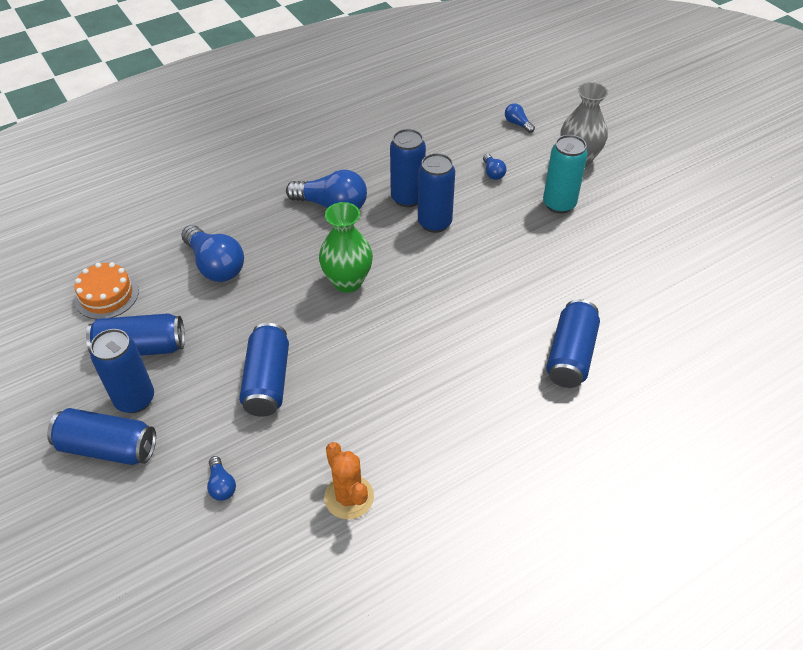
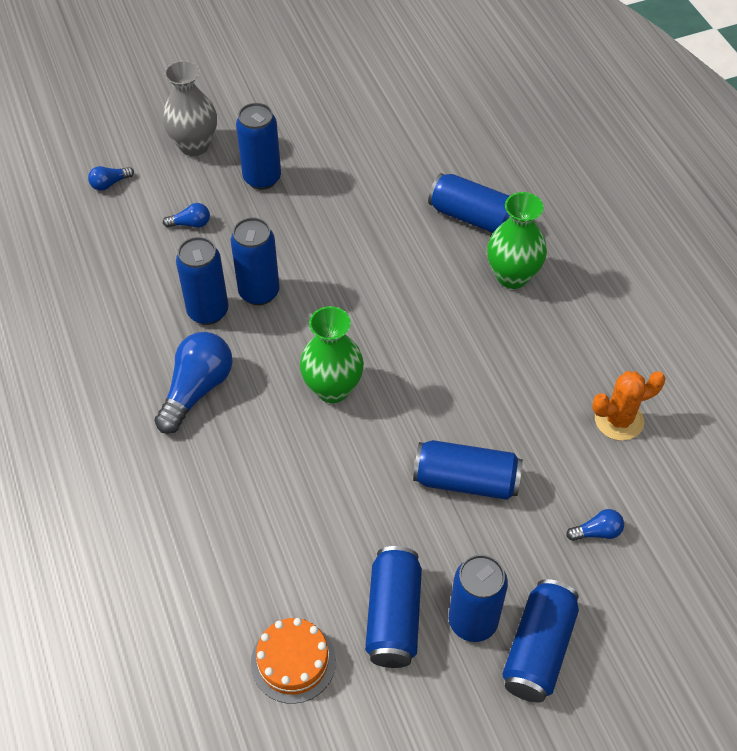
camera: 80 degrees left, 5 degrees up
blue light bulb [181,225,244,282] -> none
turquoise can [543,135,588,214] -> blue can [236,103,281,190]
none -> green vase [487,192,547,289]

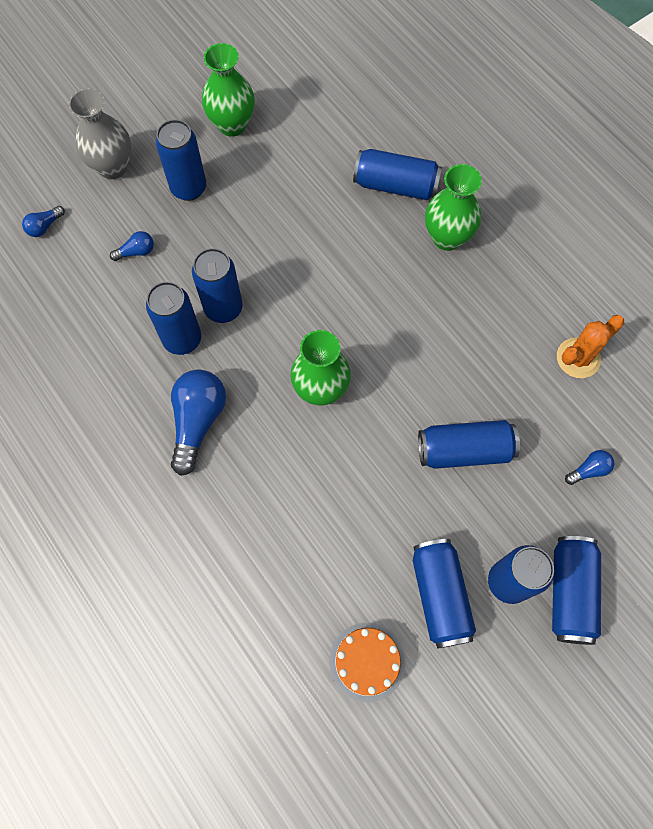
camera: 15 degrees left, 15 degrees up
none -> green vase [202,43,255,137]

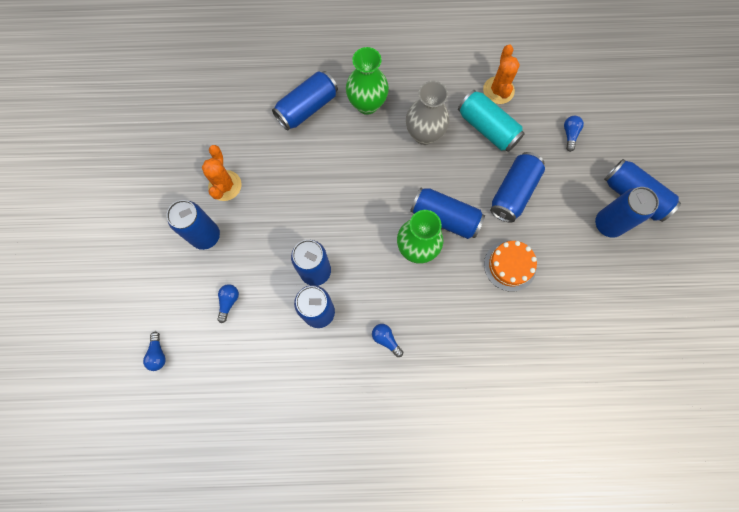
camera: 55 degrees left, 5 degrees up
grey vase [68,88,131,179] -> grey vase moved to [406,81,449,145]
blue light bulb [171,369,226,476] -> blue light bulb [372,324,403,357], size x0.48
green vase [202,43,255,137] -> none
orange cake [329,623,405,703] -> orange cake moved to [484,241,537,292]
blue can [413,539,476,649] -> blue can moved to [410,187,485,239]
none -> orange cactus [202,145,242,201]
none -> turquoise can [458,90,525,152]

